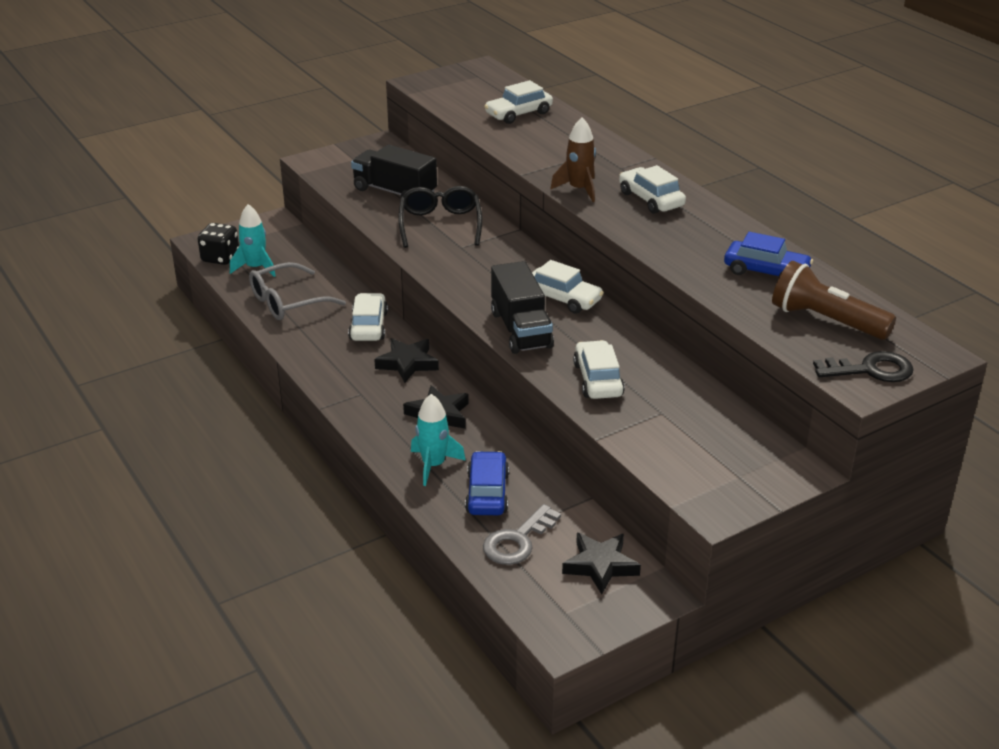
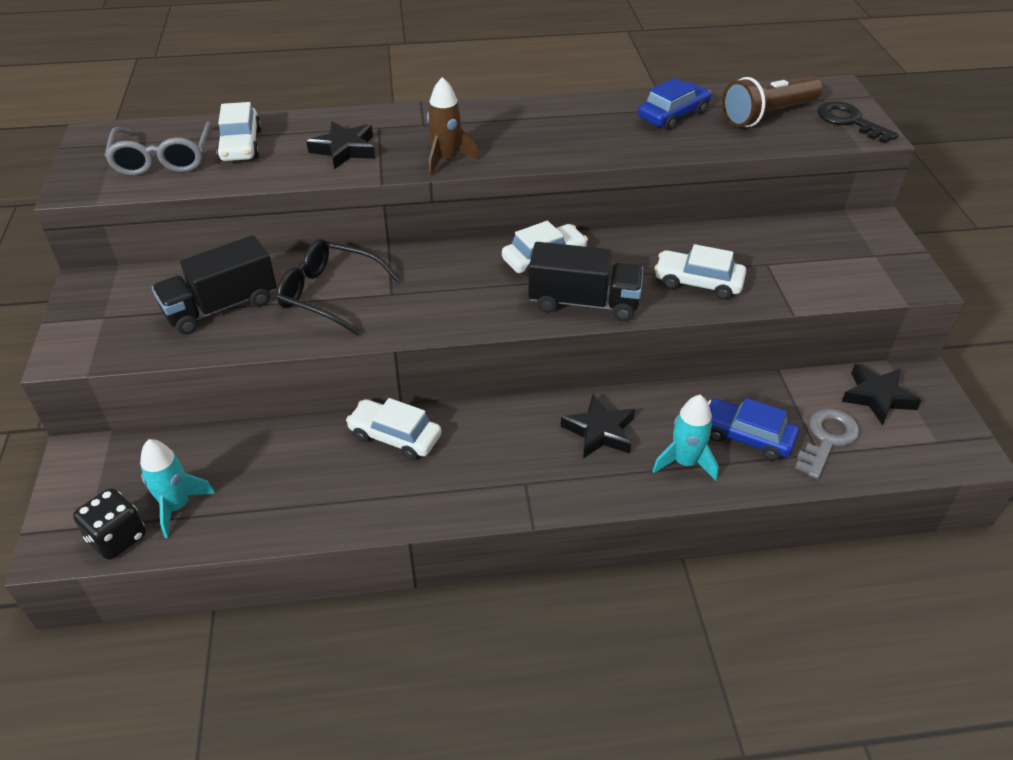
camera: 65 degrees left, 10 degrees up
grey glasses [249,262,346,320] -> grey glasses moved to [104,121,213,175]
black star [374,338,439,383] -> black star moved to [306,121,375,169]
grey key [483,504,561,565] -> grey key turned 120 degrees counterclockwise [795,408,860,479]
white car [619,165,686,214] -> none
black key [813,351,914,382] -> black key turned 60 degrees counterclockwise [817,101,899,144]

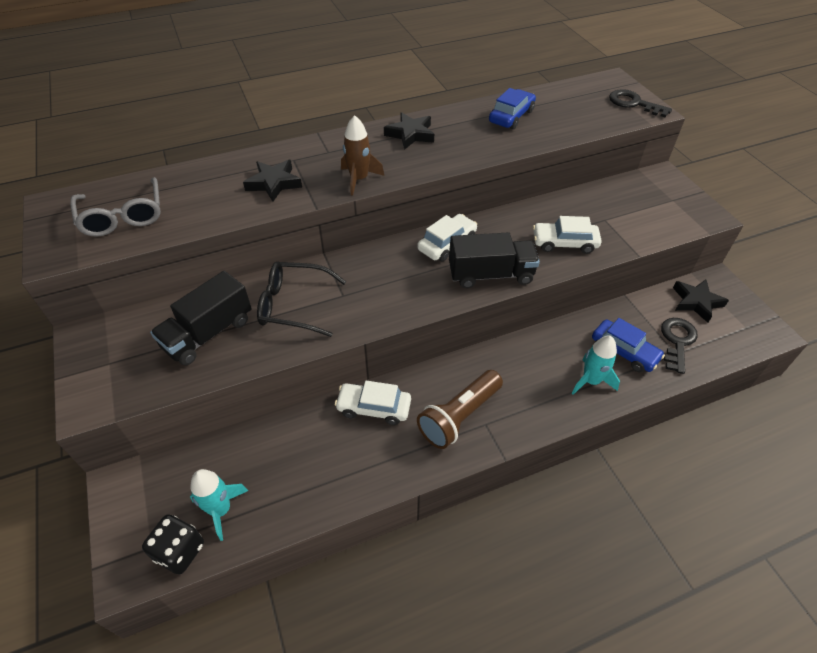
camera: 15 degrees left, 5 degrees up
white car [216,102,262,161] -> none
black star [561,394,635,458] -> black star moved to [384,112,434,150]
blue car [708,398,799,461] -> blue car turned 150 degrees counterclockwise [592,318,665,372]
brown flashlight [722,76,822,127] -> brown flashlight moved to [417,370,503,449]
grey key [795,408,860,479] -> black key [661,318,698,374]

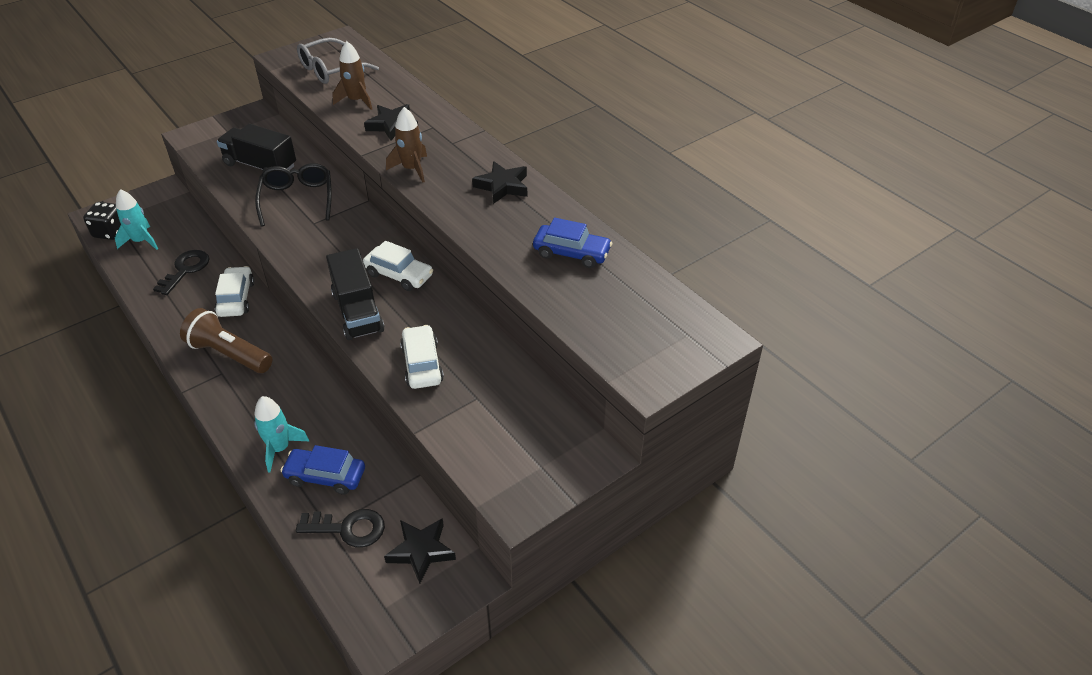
camera: 75 degrees right, 5 degrees down
blue car [592,318,665,372] -> blue car turned 75 degrees clockwise [281,445,365,495]
black key [609,89,672,117] -> black key moved to [153,250,210,295]
none -> brown rocket [332,41,372,110]

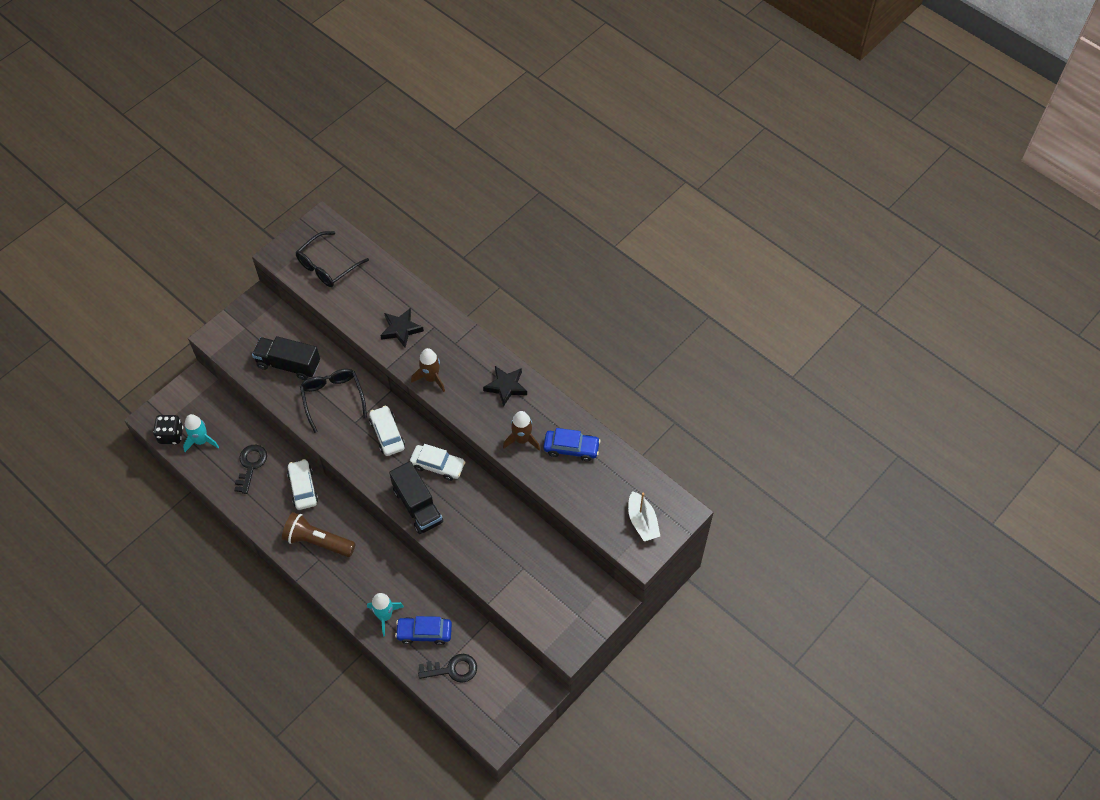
camera: 10 degrees left, 15 degrees up
grey glasses [297,38,379,84] -> black glasses [296,231,369,287]
brown rocket [332,41,372,110] -> brown rocket moved to [503,411,540,450]
black star [384,518,456,584] -> none
white car [400,325,444,389] -> white car moved to [369,406,405,456]
none -> white boat [628,491,660,541]

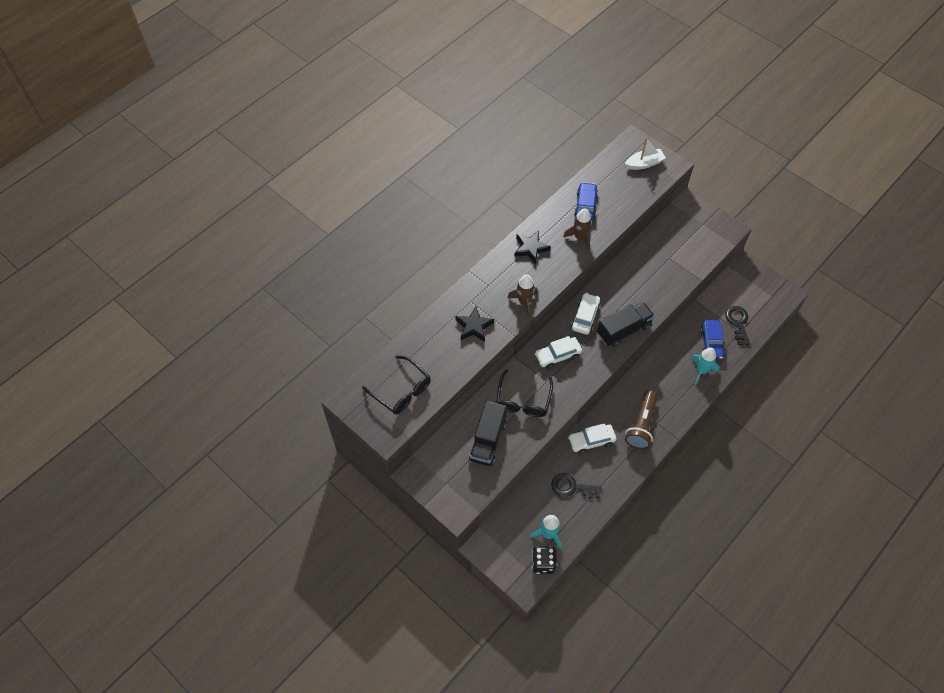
camera: 90 degrees left, 0 degrees up
black glasses [300,369,367,433] -> black glasses turned 60 degrees counterclockwise [496,369,553,417]

